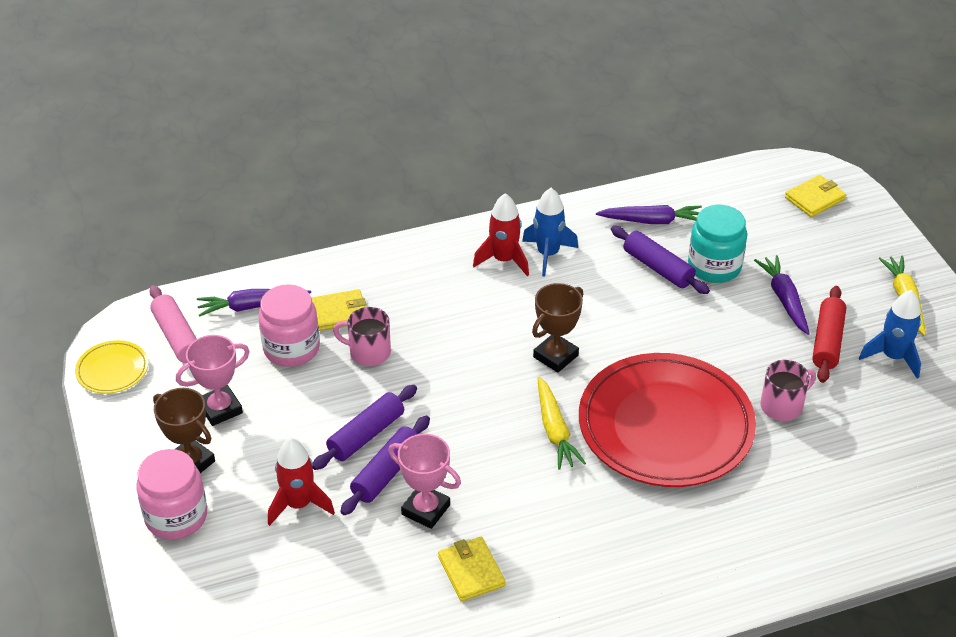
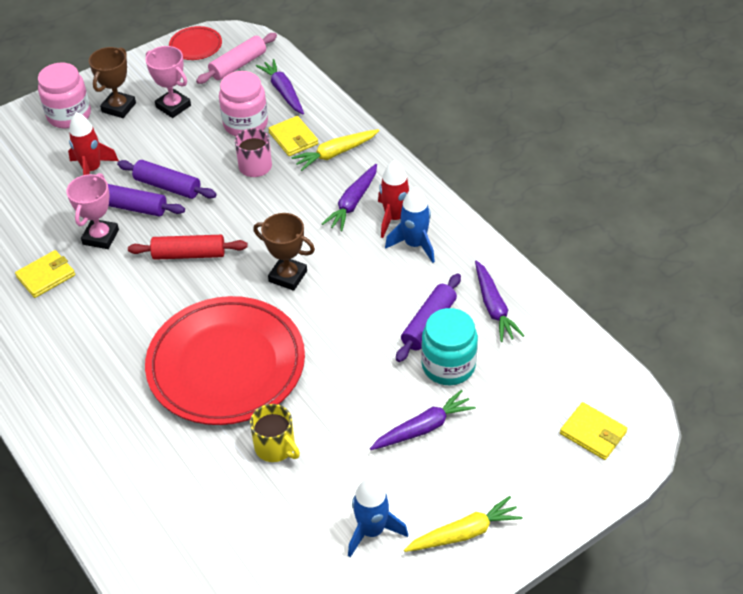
camera: 75 degrees right, 5 degrees up
yellow plate [75,340,148,394] -> red plate [169,26,222,60]
yellow carrot [537,377,586,470] -> yellow carrot moved to [291,129,379,171]
pink mug [760,360,816,421] -> yellow mug [250,404,300,462]
red rolling pin [812,286,846,383] -> red rolling pin moved to [128,235,248,260]
none -> purple carrot [322,164,377,232]

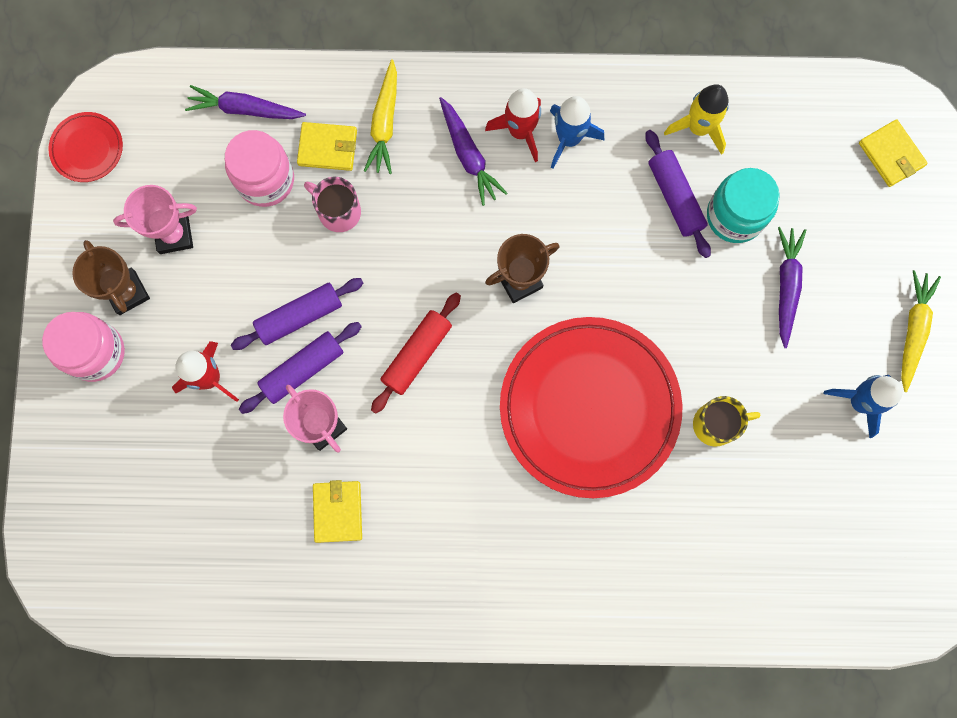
camera: 55 degrees left, 30 degrees up
pink rolling pin [196,33,277,84] -> none
purple carrot [475,261,524,342] -> yellow rocket [664,84,729,155]
yellow wallet [560,402,627,460] -> yellow wallet turned 75 degrees clockwise [859,119,928,187]

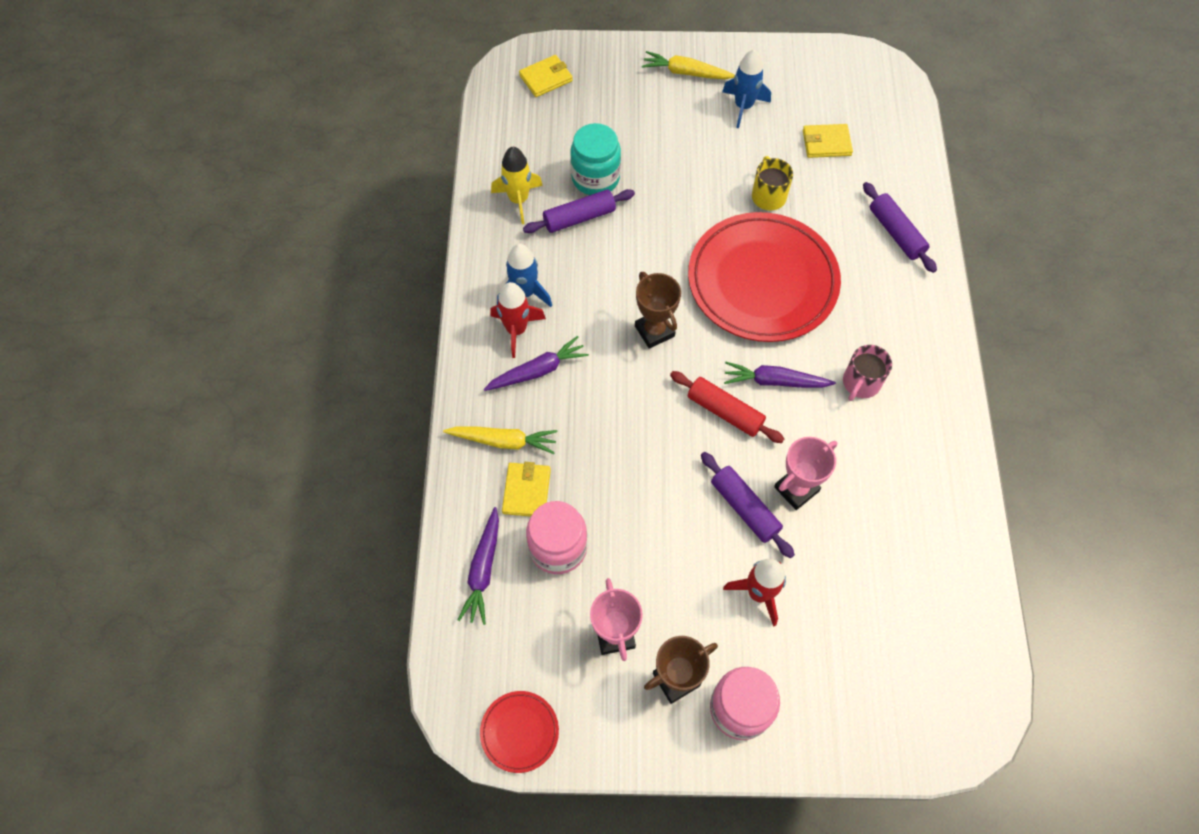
camera: 90 degrees left, 15 degrees down
purple rolling pin [231,278,364,350] -> purple rolling pin moved to [863,182,937,273]
pink mug [304,177,361,232] -> pink mug moved to [843,345,892,401]
yellow wallet [313,480,362,543] -> yellow wallet moved to [803,124,853,158]
purple carrot [778,227,806,348] -> purple carrot moved to [724,362,836,388]

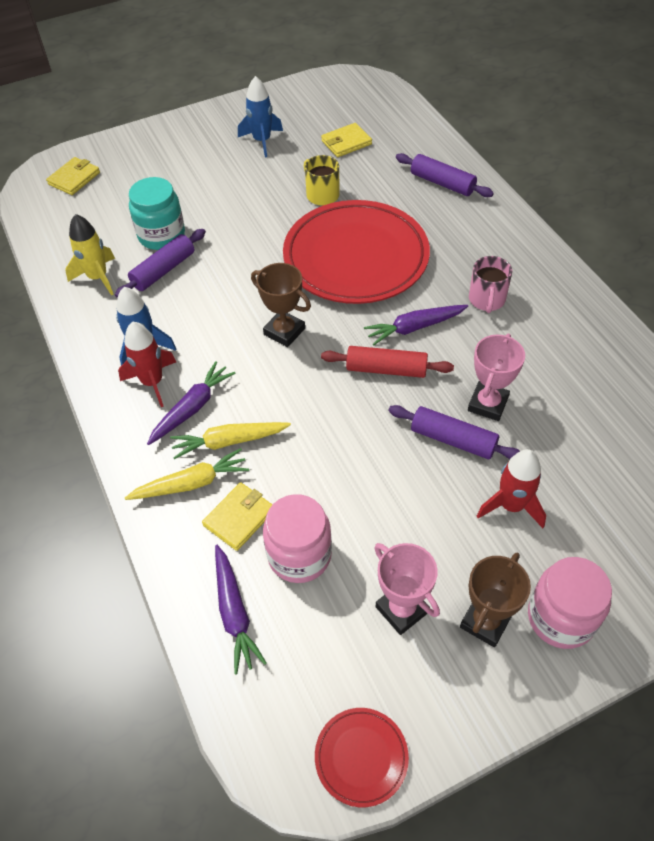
camera: 25 degrees left, 10 degrees down
yellow wallet [502,462,551,517] -> yellow wallet turned 60 degrees clockwise [202,482,273,551]
yellow carrot [642,51,735,79] -> yellow carrot moved to [170,422,291,459]

